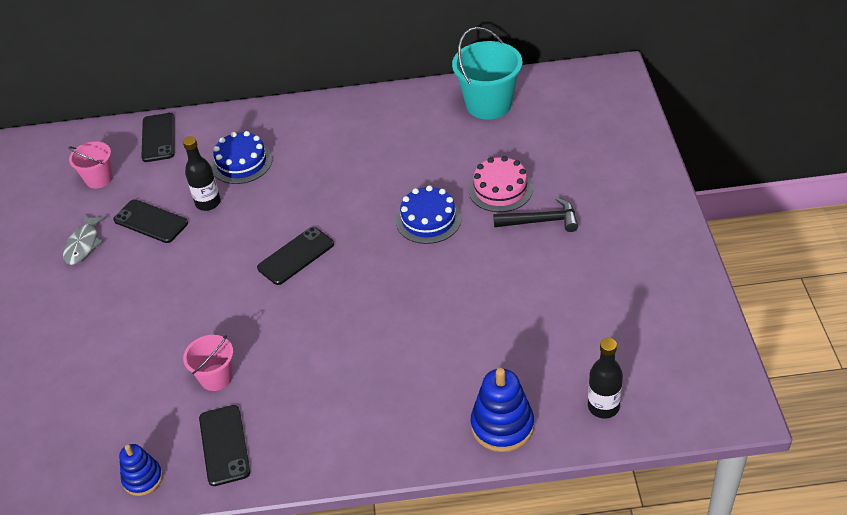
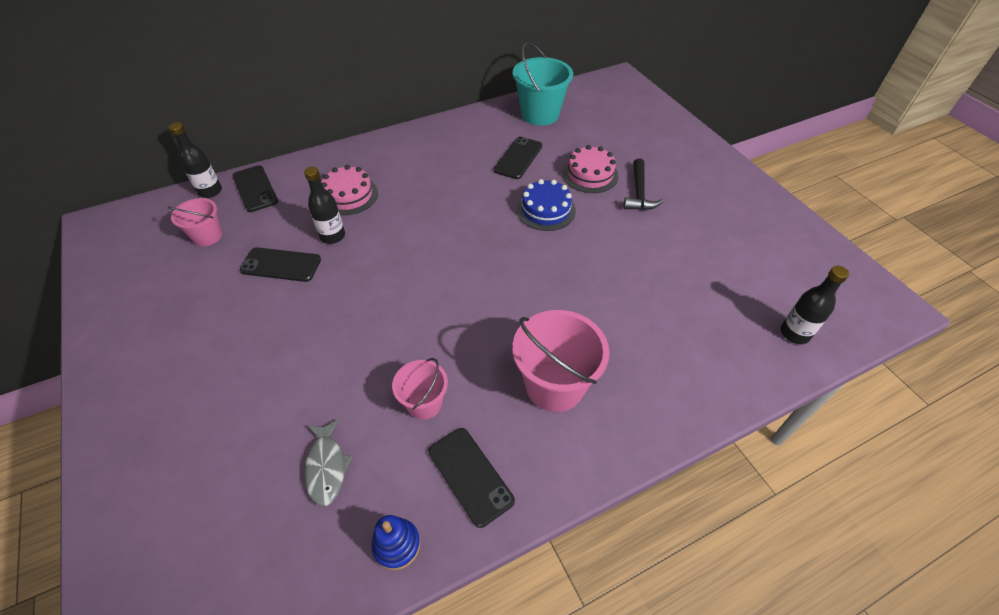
camera: 25 degrees left, 5 degrees up
grey fish [63,215,106,265] -> grey fish moved to [304,419,353,506]
blue cake [211,131,272,184] -> pink cake [321,165,378,215]
black phone [257,227,334,285] -> black phone moved to [494,136,542,179]
blue stacking toy [471,368,534,452] -> none
black hammer [493,197,578,232] -> black hammer turned 120 degrees clockwise [623,158,663,210]
none -> black bottle [169,122,222,198]
none -> pink bucket [512,310,609,412]

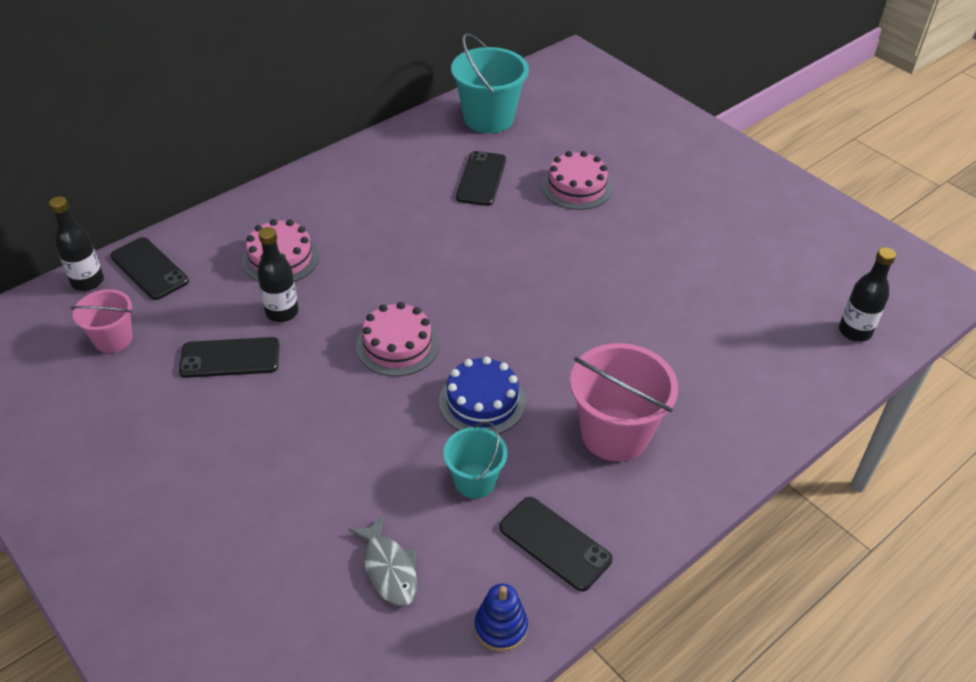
camera: 15 degrees left, 5 degrees down
pink bucket [392,358,448,420] -> turquoise bucket [443,422,507,499]
blue cake [516,179,576,231] -> blue cake moved to [439,357,526,434]
black hammer [623,158,663,210] -> none
none -> pink cake [356,302,439,376]

